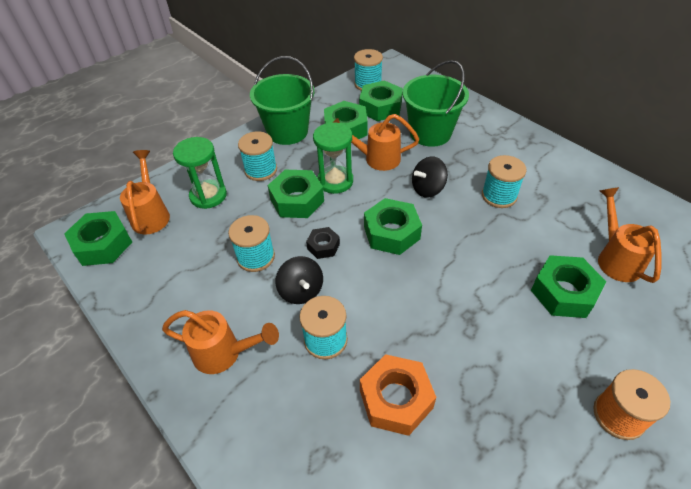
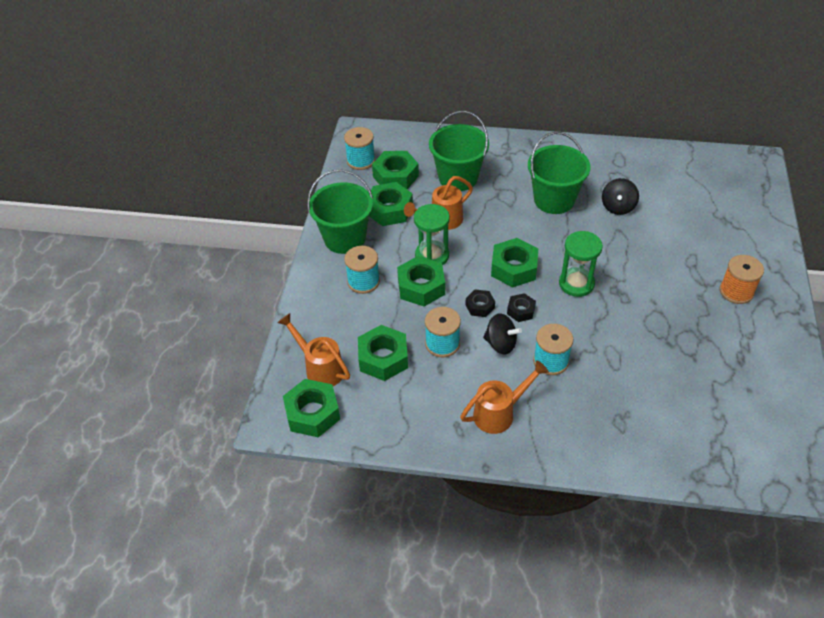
camera: 40 degrees left, 0 degrees up
green hourglass [173,137,227,209] -> green hourglass moved to [559,231,603,297]
orange nut [360,354,436,436] -> none
black spinning top [412,156,448,198] -> black spinning top moved to [602,178,639,215]
turquoise spool [482,155,527,208] -> green bucket [528,132,591,214]
green nut [531,255,606,318] -> green nut moved to [358,325,408,381]
orange watering can [598,187,662,283] -> none
none -> black nut [507,293,536,322]

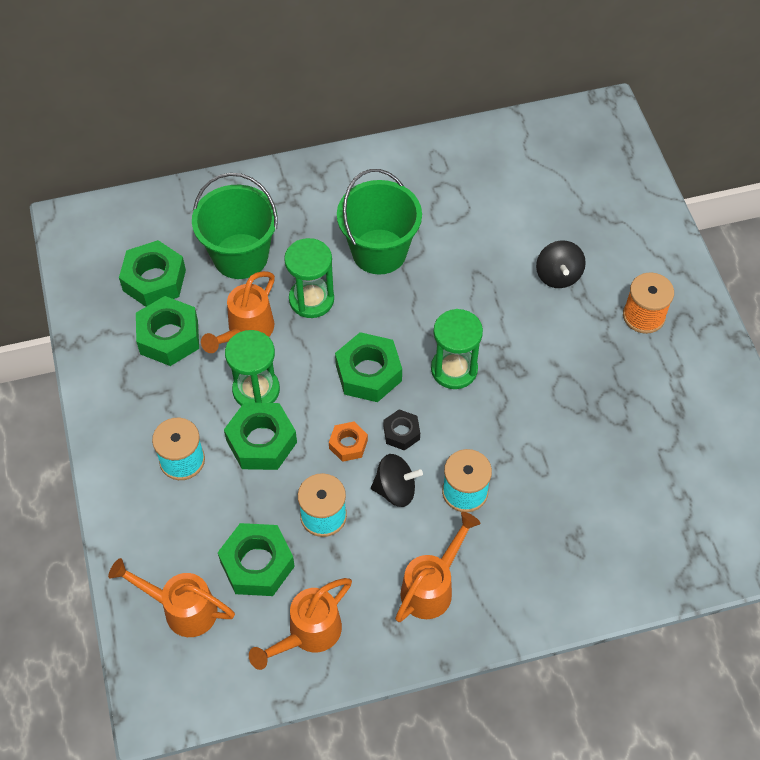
camera: 25 degrees left, 10 degrees up
green nut [283,379,340,438] -> none
green bucket [307,170,373,254] -> none
turquoise spool [344,127,375,170] -> none
black nut [465,289,495,317] -> orange nut [329,421,368,462]
black spinning top [602,178,639,215] -> black spinning top moved to [536,240,586,288]
none -> orange watering can [249,578,352,670]
none -> green hourglass [284,238,334,318]

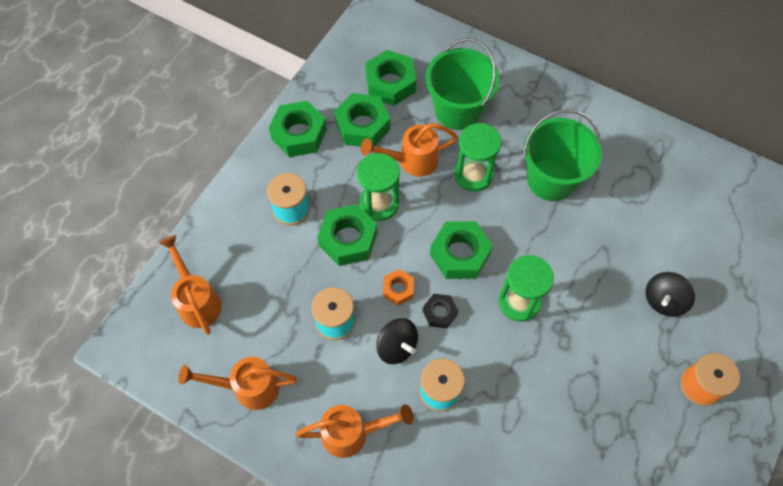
camera: 45 degrees right, 5 degrees up
green nut [218,523,295,596] -> green nut moved to [269,101,327,157]

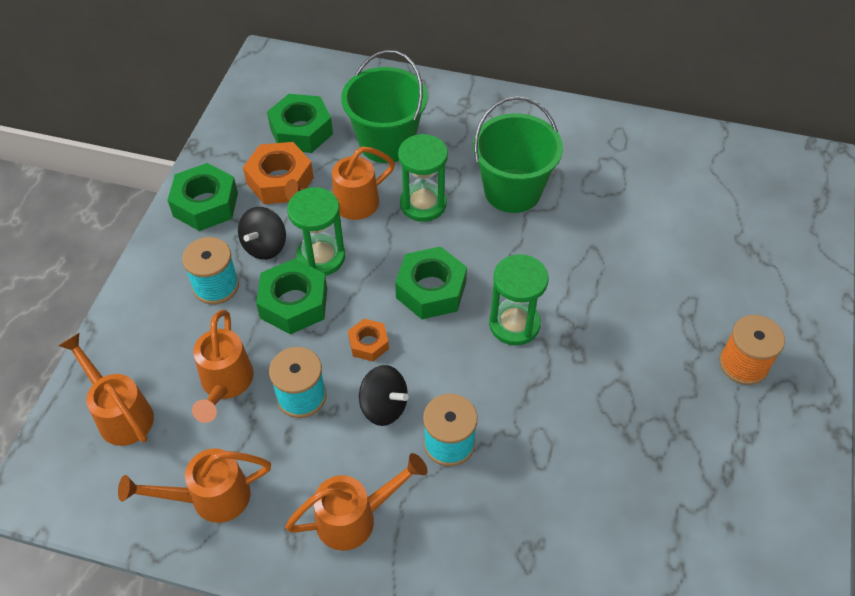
camera: 15 degrees left, 10 degrees down
green nut [334,93,390,147] -> orange nut [243,142,314,204]
black nut [423,294,458,328] -> none
black spinning top [646,272,695,317] -> black spinning top moved to [238,207,286,260]
none -> orange watering can [192,310,253,423]

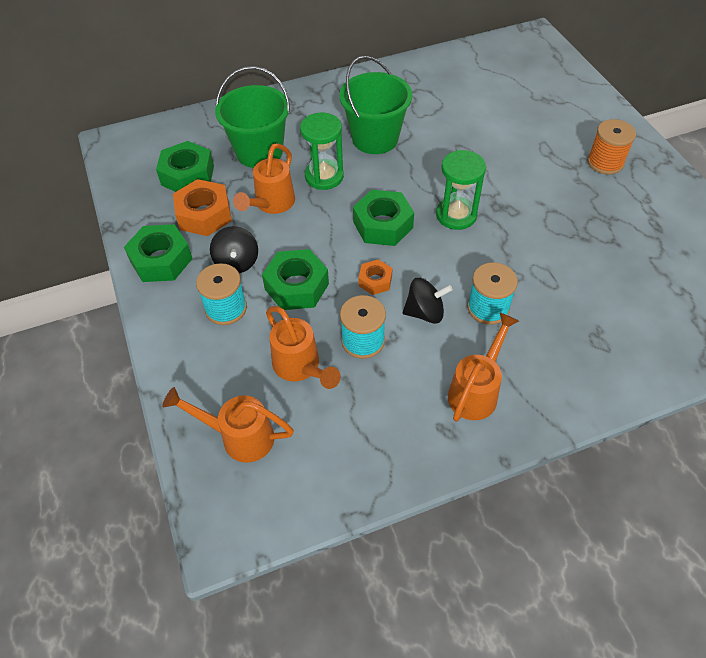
camera: 35 degrees left, 0 degrees up
orange watering can [118,448,271,523] -> none
green hourglass [287,187,345,276] -> none

